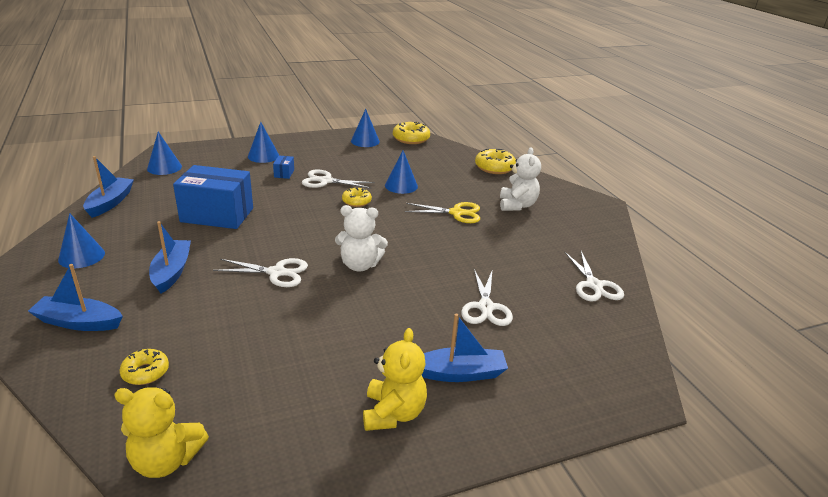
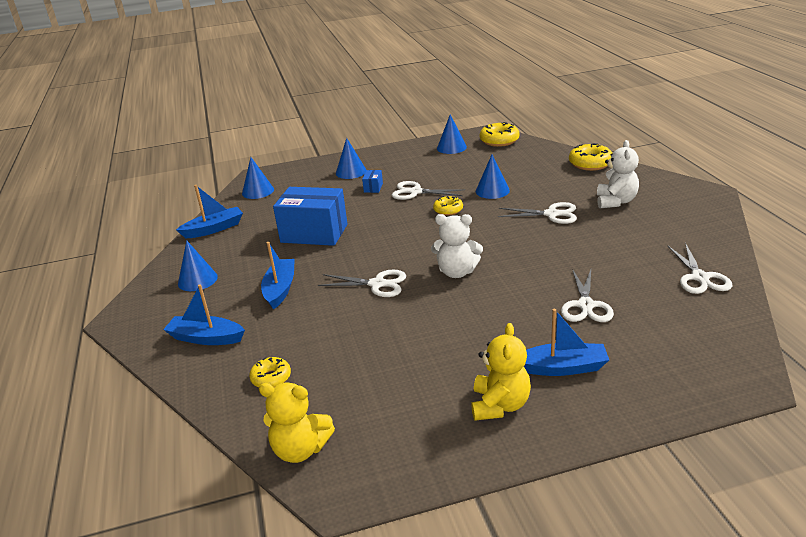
camera: 10 degrees right, 0 degrees up
blue boat [83,156,134,218] -> blue boat turned 45 degrees clockwise [176,185,243,238]
yellow scissors [405,202,480,223] -> white scissors [498,202,577,224]

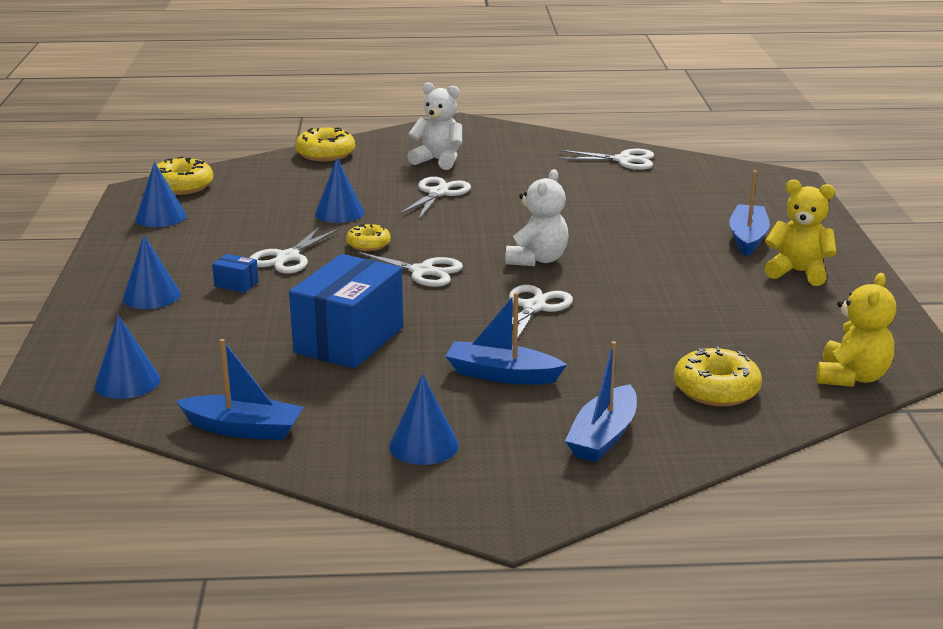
camera: 80 degrees left, 5 degrees down
blue boat [176,185,243,238] -> blue boat turned 120 degrees clockwise [176,339,303,440]
yellow donut [249,357,291,387] -> yellow donut [674,347,762,406], size x1.57
white scissors [561,269,614,322] -> white scissors moved to [355,251,463,287]

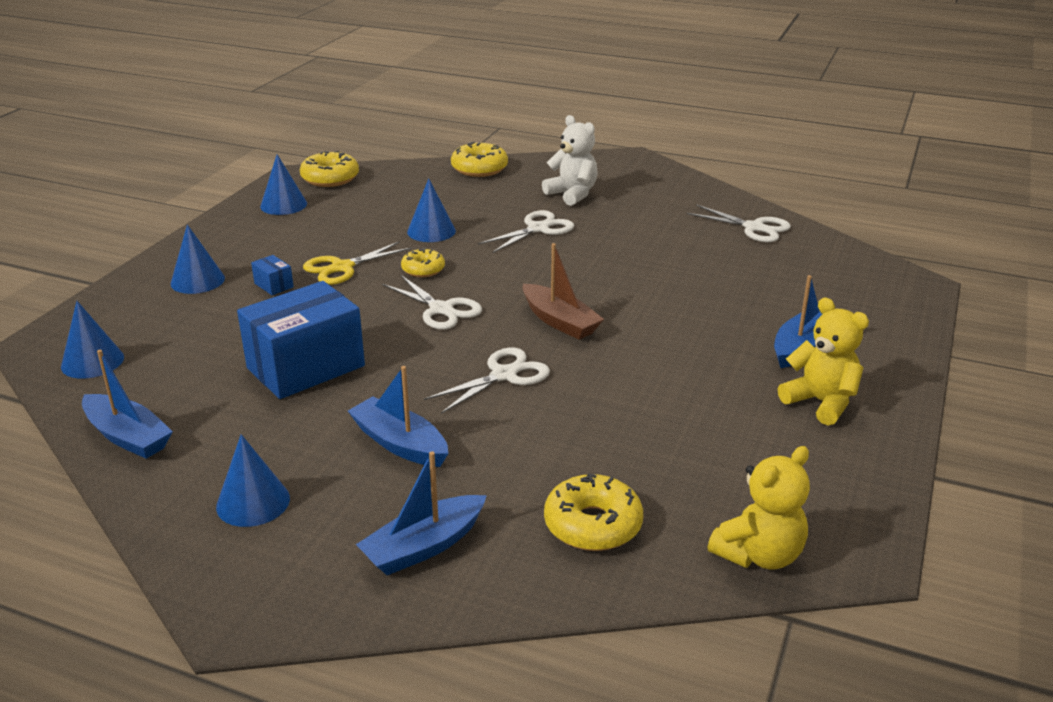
camera: 25 degrees right, 5 degrees up
white scissors [250,225,340,274] -> yellow scissors [303,241,412,285]
white teddy bear [505,169,569,266] -> brown boat [523,243,604,340]

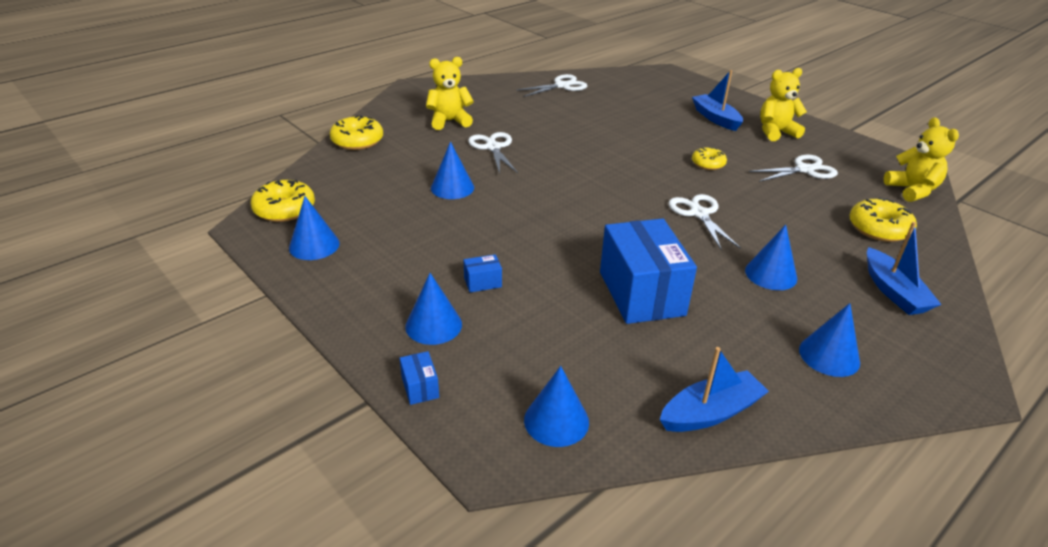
camera: 65 degrees left, 5 degrees up
yellow scissors [303,241,412,285] -> none
blue boat [348,366,449,467] -> blue cone [745,225,797,290]
white scissors [382,275,482,330] -> white scissors moved to [749,155,838,182]
yellow donut [401,248,445,277] -> yellow donut moved to [692,147,727,170]
brown boat [523,243,604,340] -> none
white teddy bear [542,115,598,206] -> yellow teddy bear [426,57,474,130]
none -> blue box [400,351,439,405]

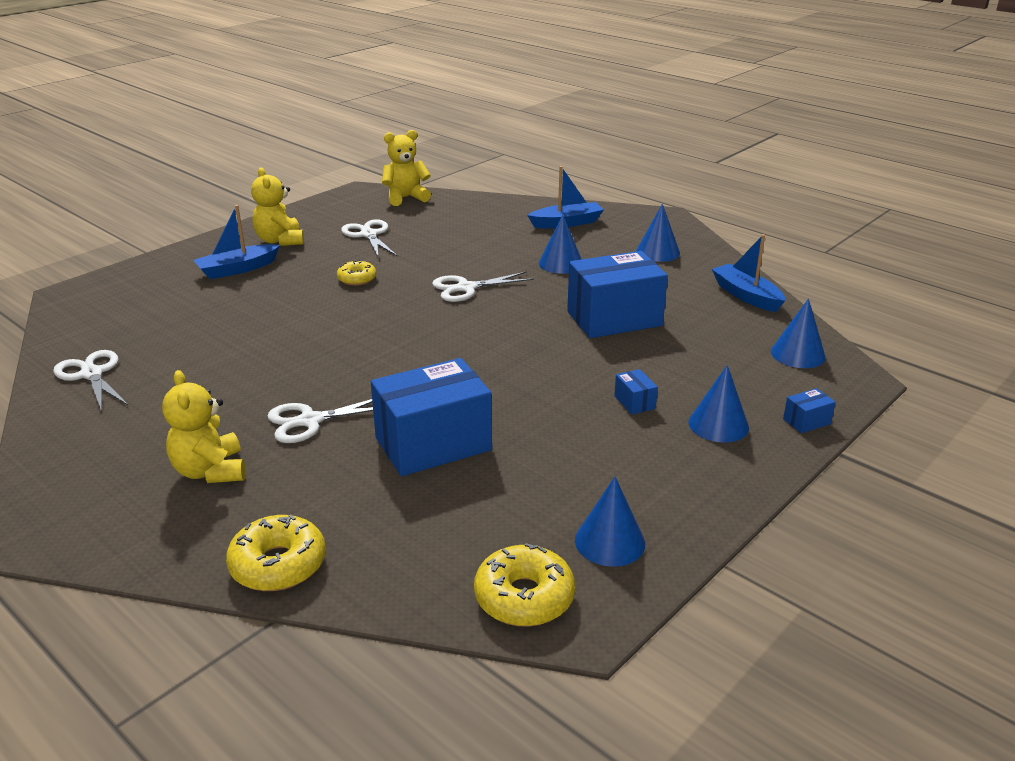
camera: 95 degrees left, 5 degrees down
blue cone [431,142,474,199] -> blue box [371,358,492,476]
yellow donut [850,197,917,242] -> none

